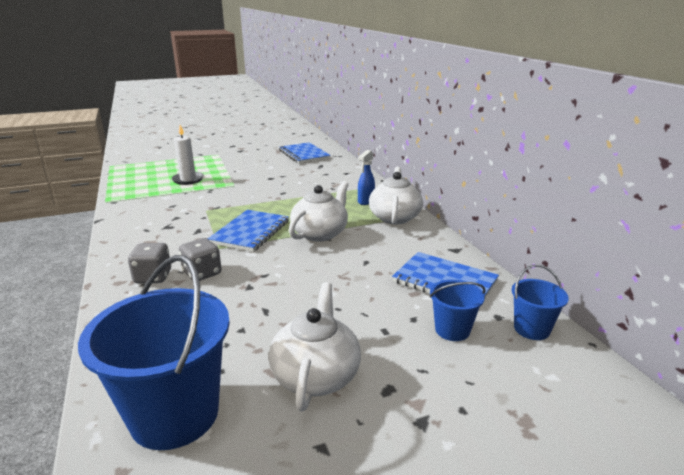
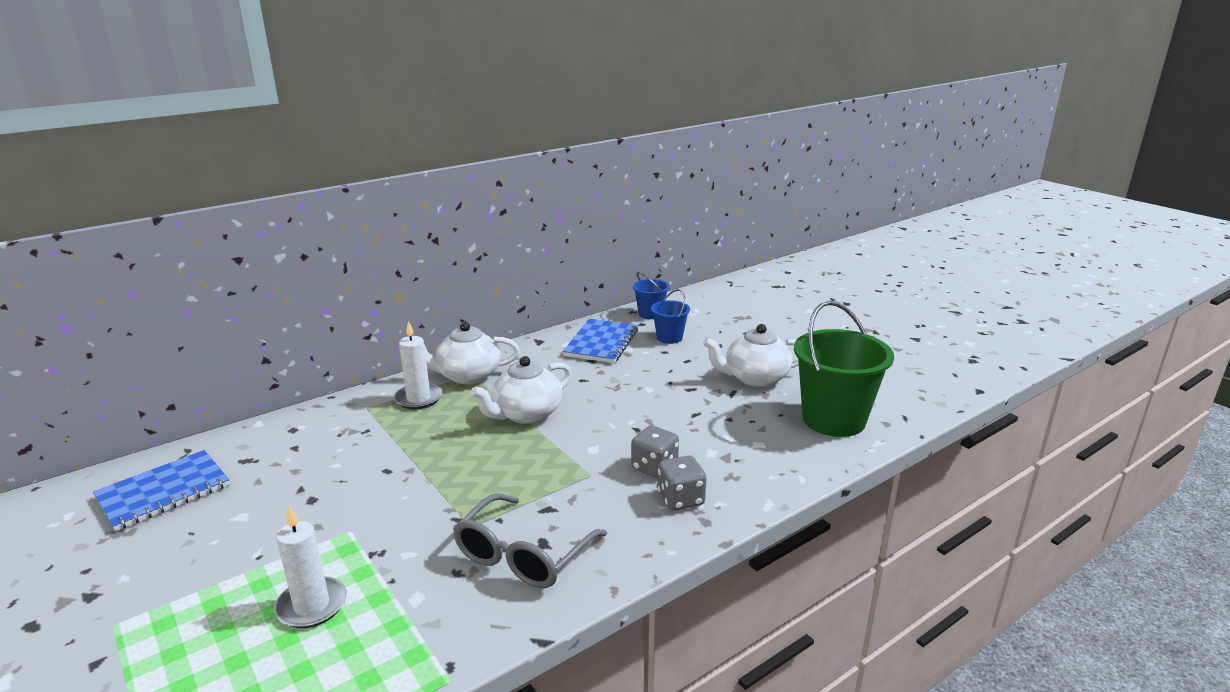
camera: 105 degrees left, 0 degrees up
blue bucket [78,255,230,450] -> green bucket [794,301,894,437]
blue notebook [208,210,289,252] -> none
white teapot [289,181,349,242] -> white teapot turned 60 degrees counterclockwise [471,356,571,424]
blue spray bottle [358,150,375,205] -> white candle [394,321,442,409]
none -> grey glasses [453,493,607,588]

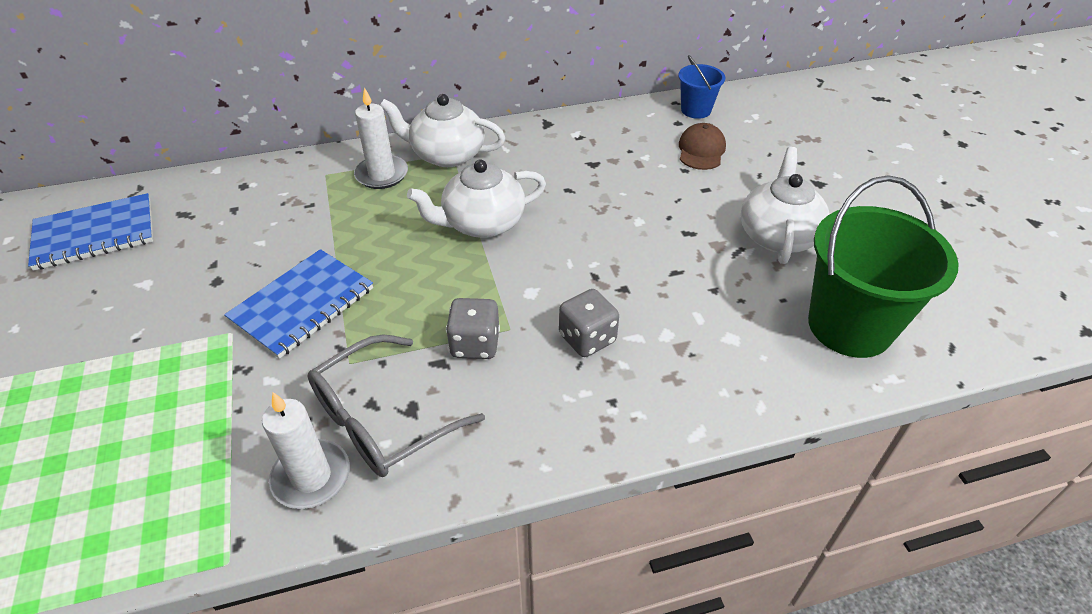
camera: 20 degrees right, 20 degrees up
white candle [274,507,347,628] -> white candle moved to [262,392,350,509]
blue notebook [563,319,638,363] -> blue notebook moved to [224,249,373,359]
blue bucket [651,289,690,344] -> brown cap [679,123,726,170]
grey dice [657,455,707,511] -> grey dice moved to [446,298,500,359]
white teapot [703,324,799,387] -> white teapot turned 90 degrees clockwise [741,147,830,264]

